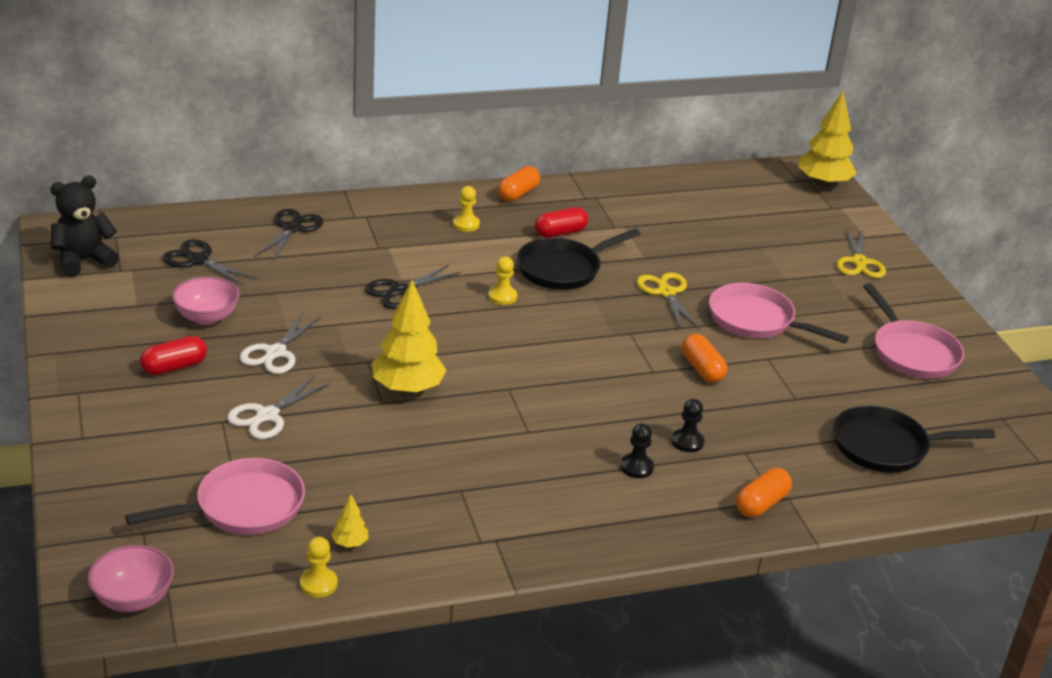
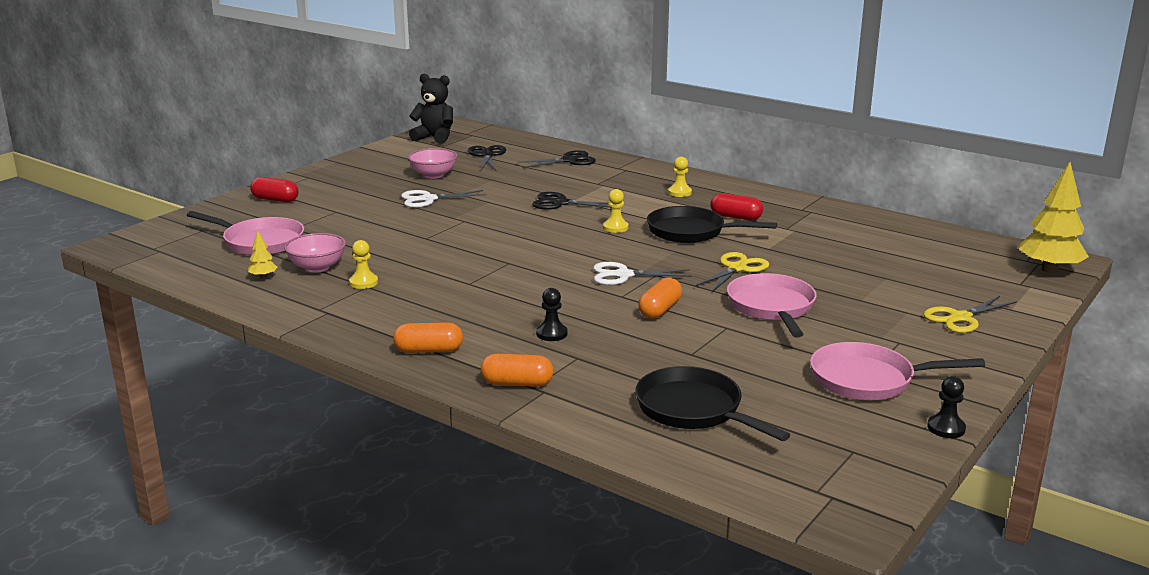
camera: 55 degrees right, 10 degrees down
pink bowl [88,545,174,612] -> pink bowl moved to [284,233,346,273]
red capsule [140,336,207,375] -> red capsule moved to [250,177,299,202]
white scissors [227,376,330,439] -> white scissors moved to [593,262,692,285]
yellow pawn [300,537,338,598] -> yellow pawn moved to [349,240,378,289]
yellow tree [373,280,446,394] -> none
orange capsule [498,166,540,202] -> orange capsule moved to [393,322,463,353]
black pawn [620,423,654,478] -> black pawn moved to [927,376,966,438]
pink pan [863,283,964,379] -> pink pan turned 60 degrees clockwise [810,342,985,400]

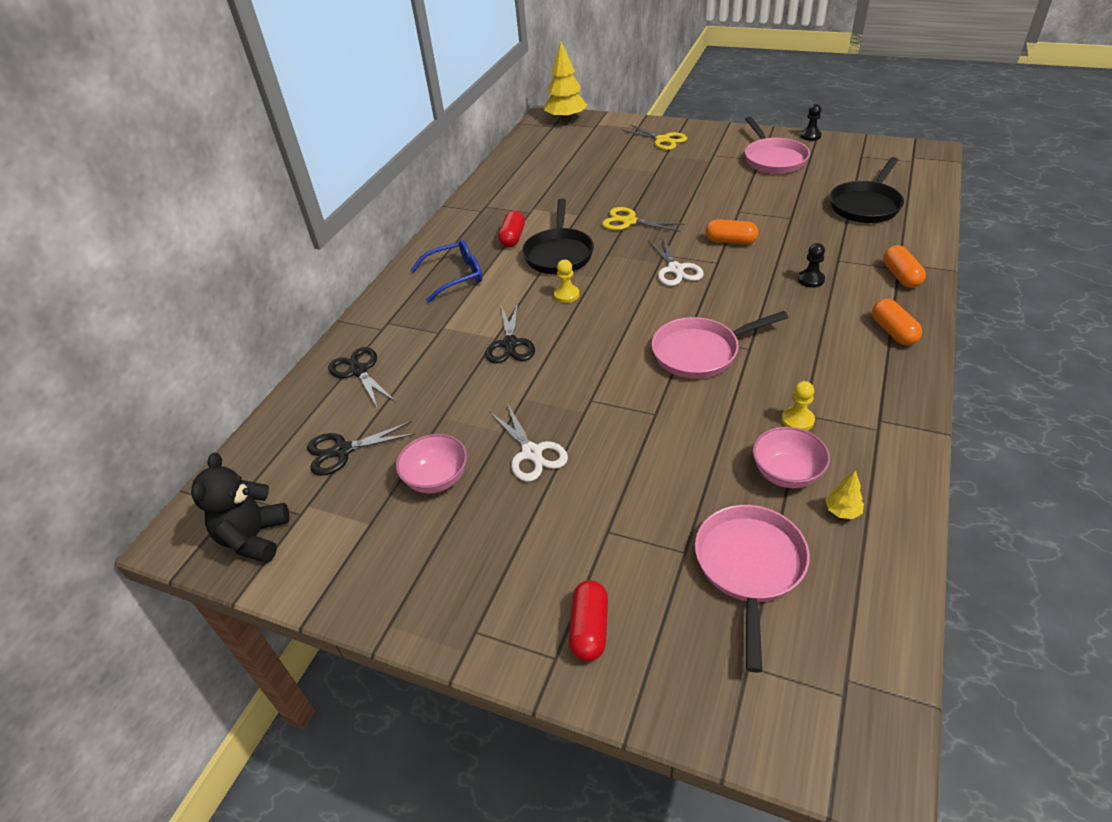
camera: 100 degrees left, 20 degrees up
yellow pawn [668,157,692,197] -> blue glasses [411,240,482,302]
pink pan [727,273,817,337] -> pink pan moved to [652,311,788,379]

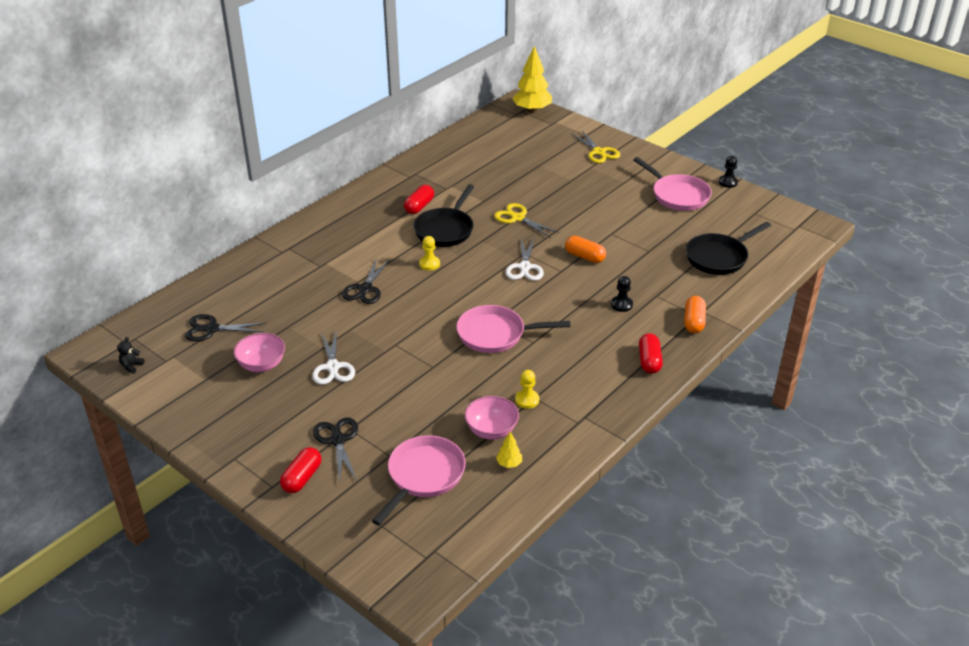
camera: 15 degrees right, 5 degrees down
black teddy bear [191,453,290,563] -> black teddy bear [117,337,145,374], size x0.46
black scissors [328,347,396,409] -> black scissors moved to [313,418,358,484]
blue glasses [411,240,482,302] -> none
pink pan [745,116,810,174] -> pink pan turned 45 degrees counterclockwise [633,157,712,211]
orange capsule [872,299,922,345] -> red capsule [639,333,663,374]

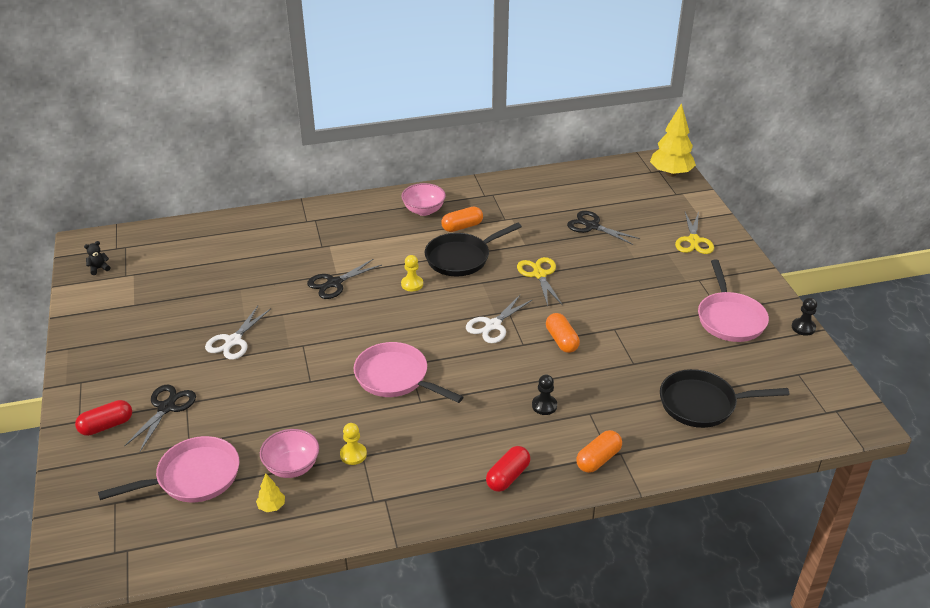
camera: 35 degrees right, 0 degrees up
black scissors [185,314,266,341] -> black scissors moved to [567,211,640,245]
pink bowl [234,333,285,372] -> pink bowl moved to [402,183,446,216]
red capsule [404,185,434,214] -> orange capsule [441,207,483,232]

